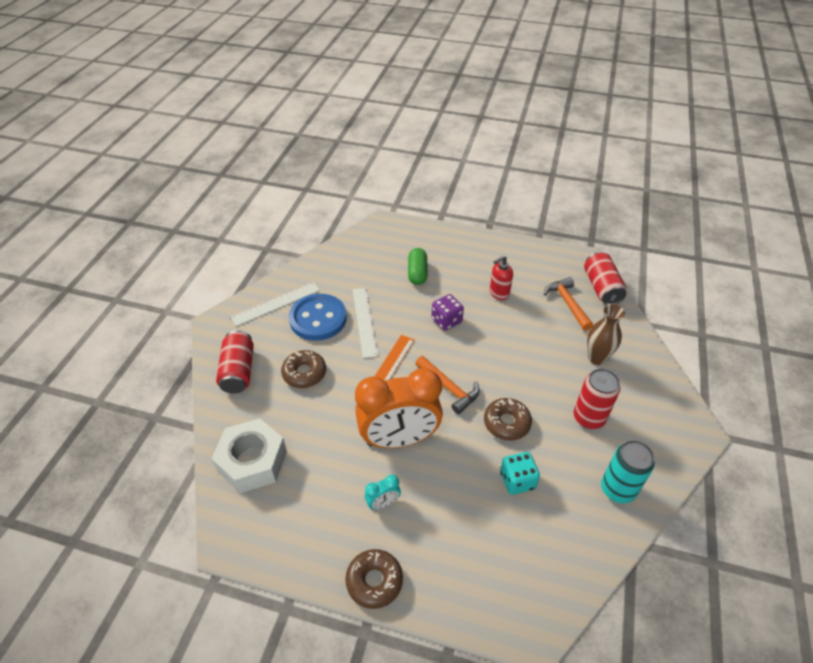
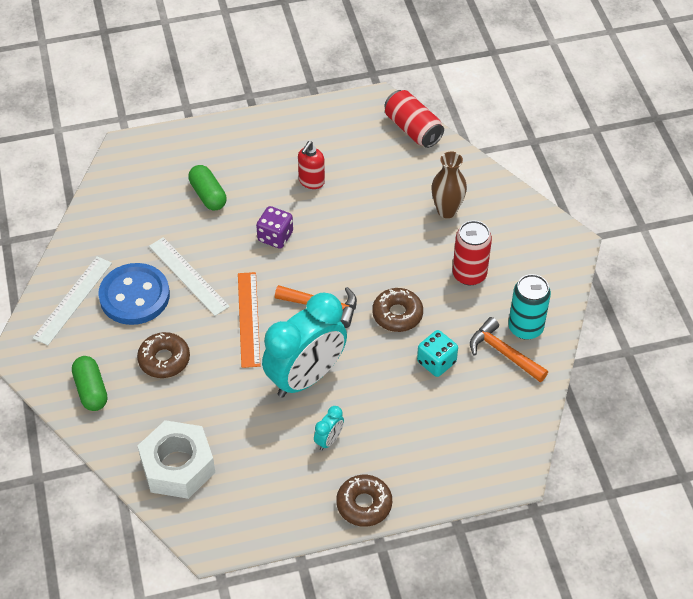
camera: 30 degrees left, 5 degrees up
red can [216,330,254,394] -> green capsule [72,356,107,411]
orange clock [355,368,443,448] -> turquoise clock [262,293,347,398]
orange hammer [544,277,593,331] -> orange hammer moved to [470,317,548,382]

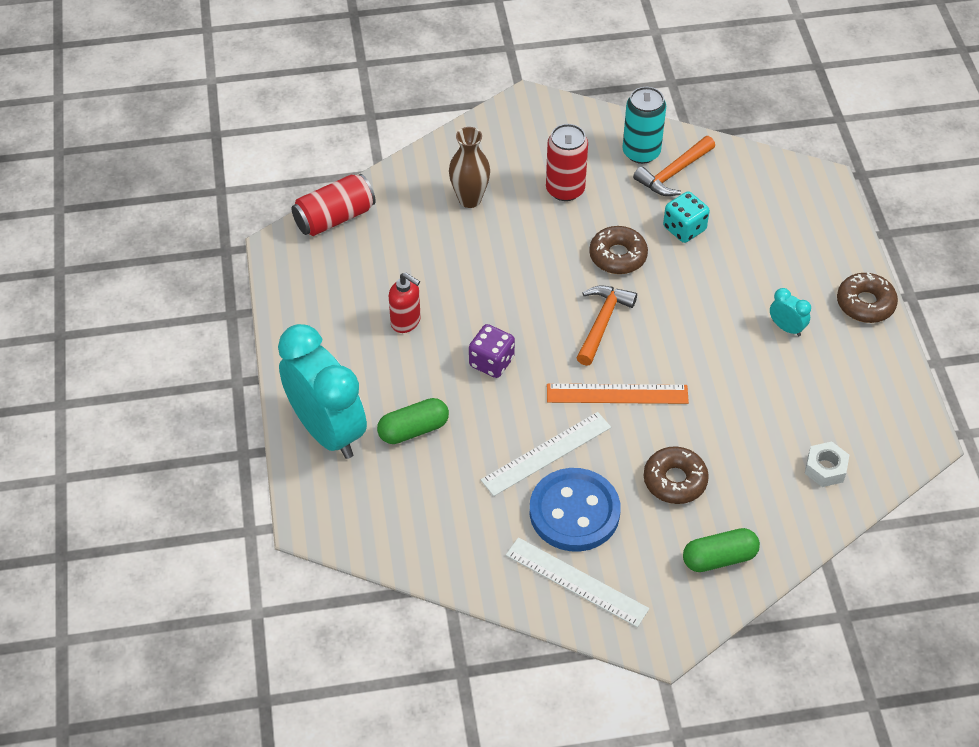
camera: 85 degrees left, 0 degrees up
white nut [138,420,215,499] -> white nut [805,441,849,487], size x0.50
turquoise clock [262,293,347,398] -> turquoise clock moved to [278,324,367,459]

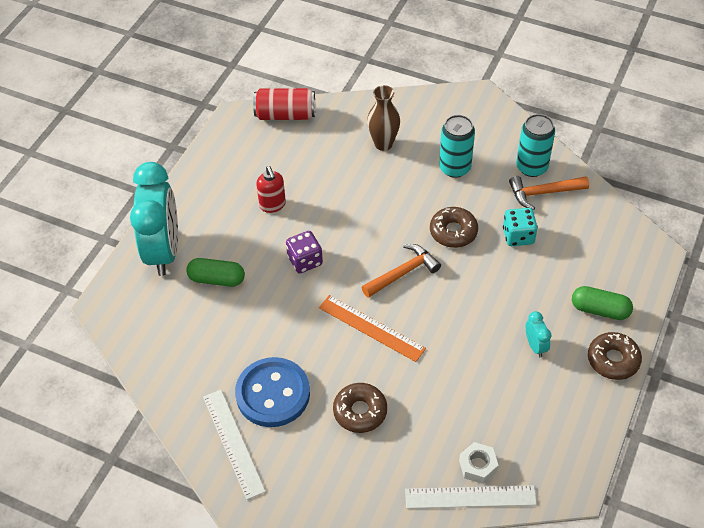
camera: 35 degrees right, 0 degrees up
white ruler [481,412,611,496] -> white ruler moved to [405,485,537,509]
red can [546,124,588,201] -> turquoise can [439,115,475,178]
green capsule [683,528,760,572] -> green capsule moved to [572,286,633,320]

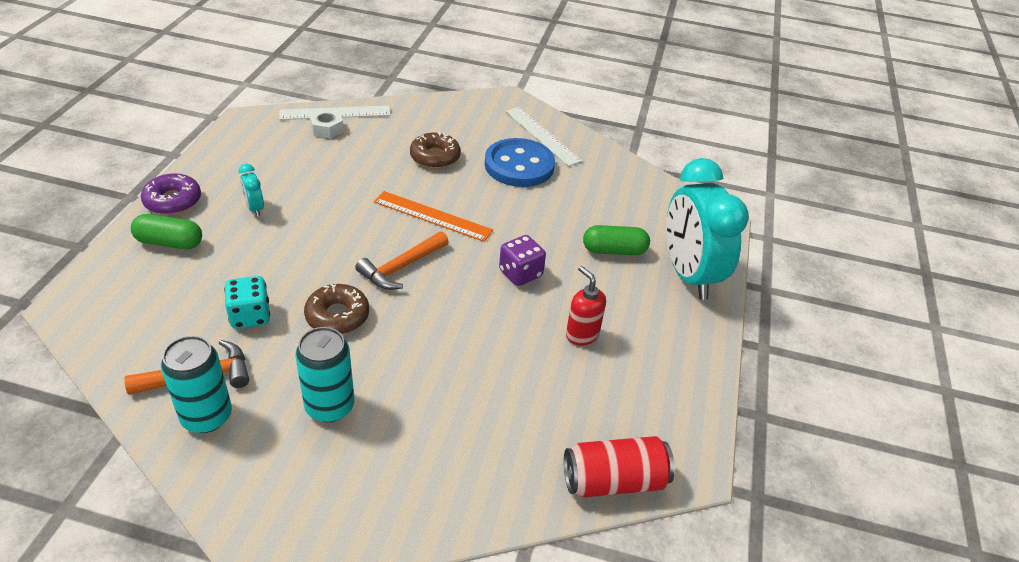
camera: 165 degrees right, 10 degrees down
brown vase [367,85,400,151] -> none
brown donut [588,332,642,380] -> purple donut [141,173,201,215]

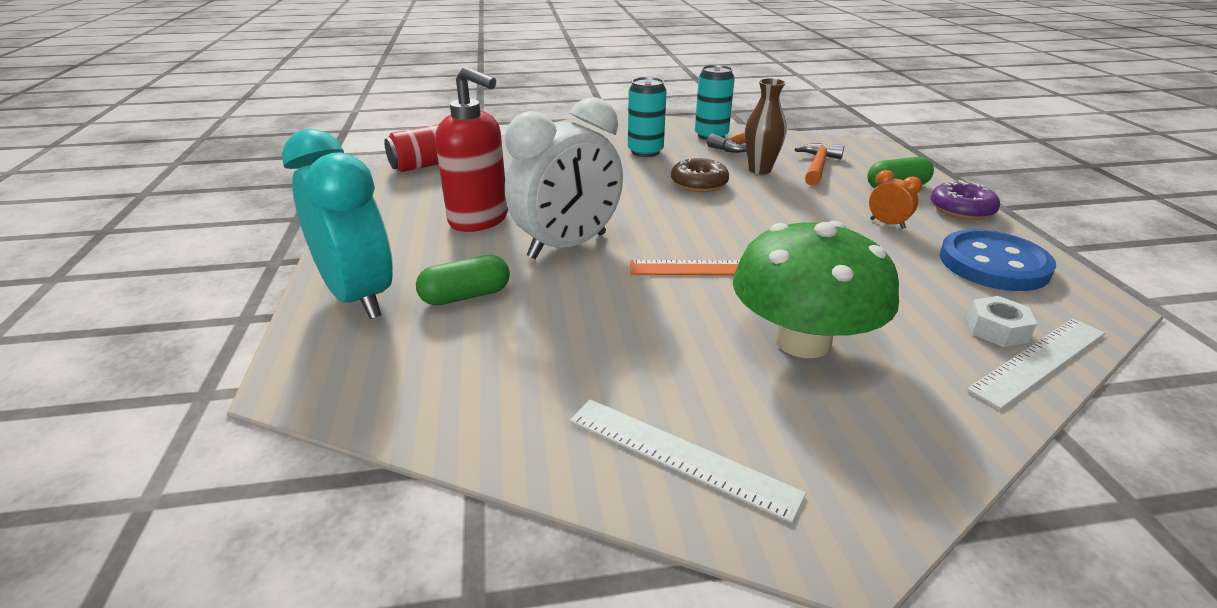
camera: 160 degrees right, 10 degrees down
turquoise dice [224,276,270,329] -> brown vase [745,78,787,174]
turquoise clock [239,164,264,217] -> orange clock [869,170,922,229]
orange hammer [355,231,449,290] -> orange hammer moved to [795,143,844,186]
brown donut [410,132,461,169] -> green mushroom [733,221,899,358]
blue button [485,138,555,187] -> blue button moved to [939,229,1056,291]
purple dice [499,235,546,286] -> white clock [505,97,623,259]
red soap dispenser [566,266,606,346] -> red soap dispenser [435,67,508,232], size x1.81

